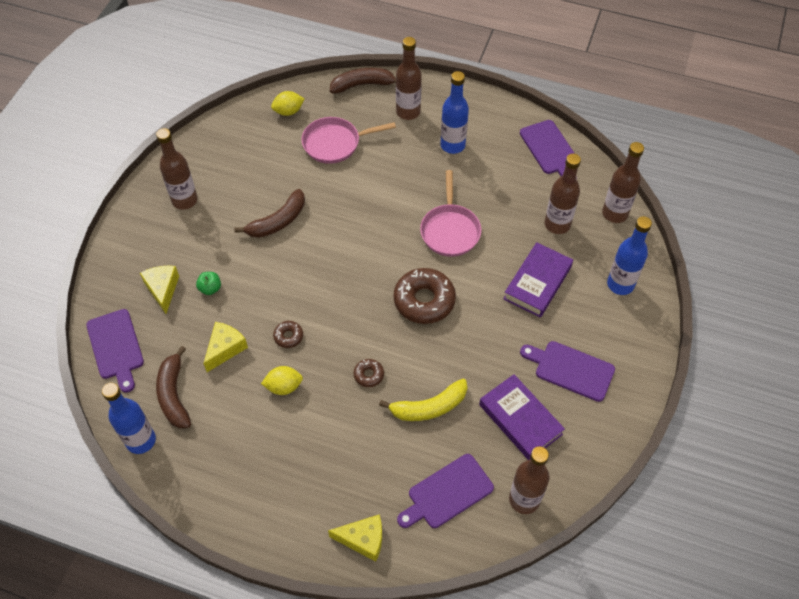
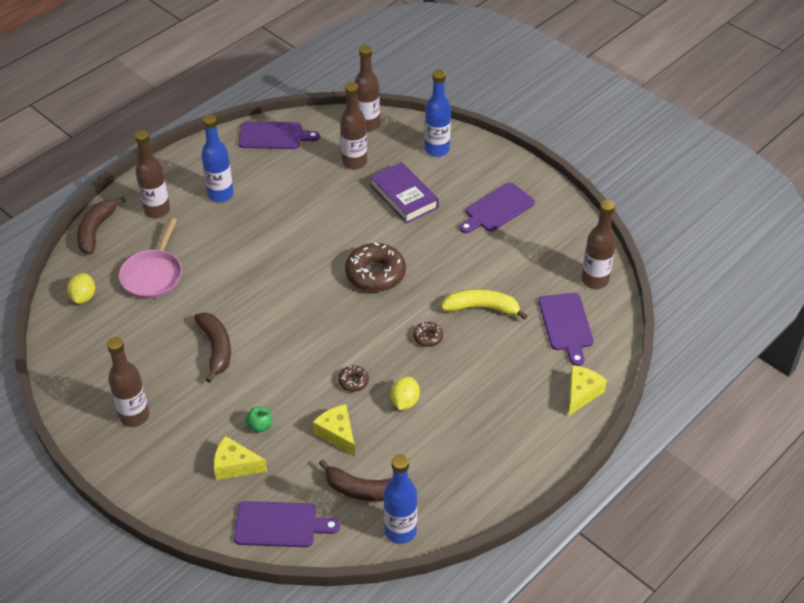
camera: 65 degrees left, 10 degrees down
yellow banana [379,379,467,421] -> yellow banana turned 90 degrees counterclockwise [441,289,528,320]
pink pan [420,170,481,257] -> none
purple book [479,374,565,460] -> none

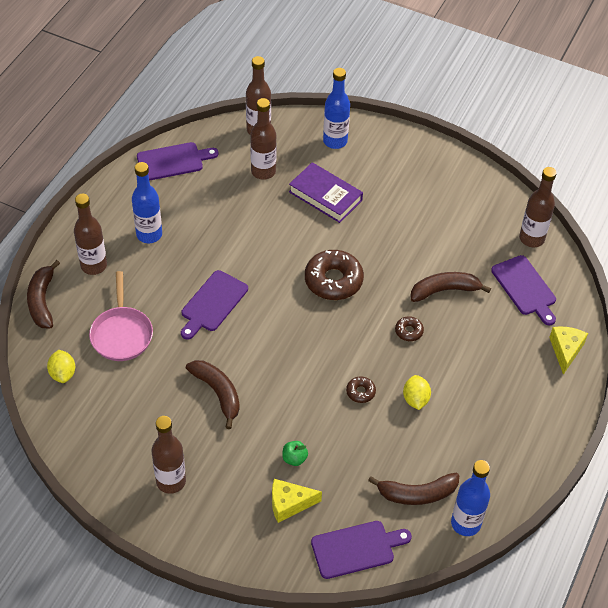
camera: 20 degrees left, 5 degrees up
yellow cheese [313,404,355,456] -> none
yellow banana [441,289,528,320] -> brown banana [411,272,491,302]
purple cutting board [459,182,535,233] -> purple cutting board moved to [181,270,248,340]

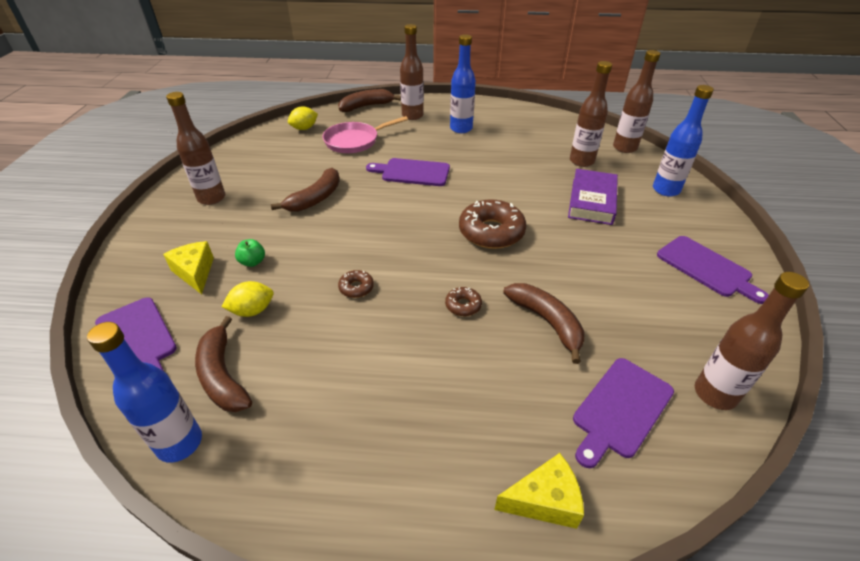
camera: 70 degrees right, 10 degrees down
purple cutting board [137,142,219,181] -> purple cutting board moved to [657,236,769,304]
yellow lemon [403,375,431,410] -> yellow lemon moved to [221,281,274,317]

